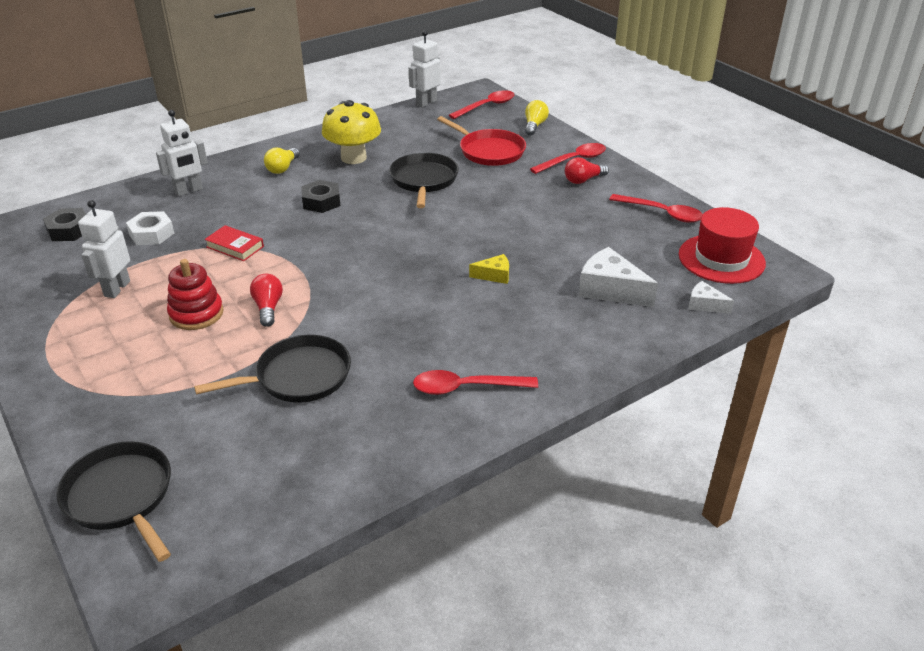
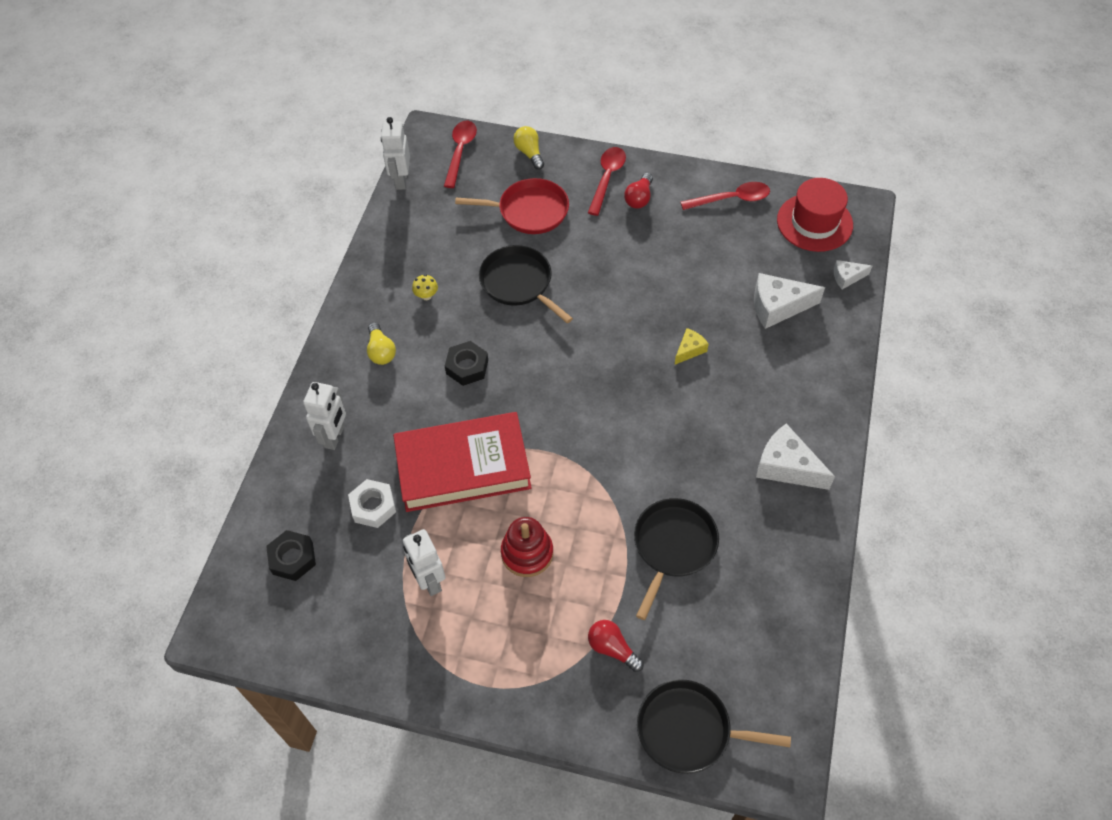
camera: 40 degrees left, 20 degrees up
red book [204,225,264,261] -> red book [393,412,532,512], size x2.43
red light bulb [250,274,283,327] -> red light bulb moved to [588,620,644,672]
yellow mushroom [322,100,381,164] -> yellow mushroom [412,274,438,300], size x0.40
red spoon [413,370,538,395] -> white cheese [756,423,835,490]

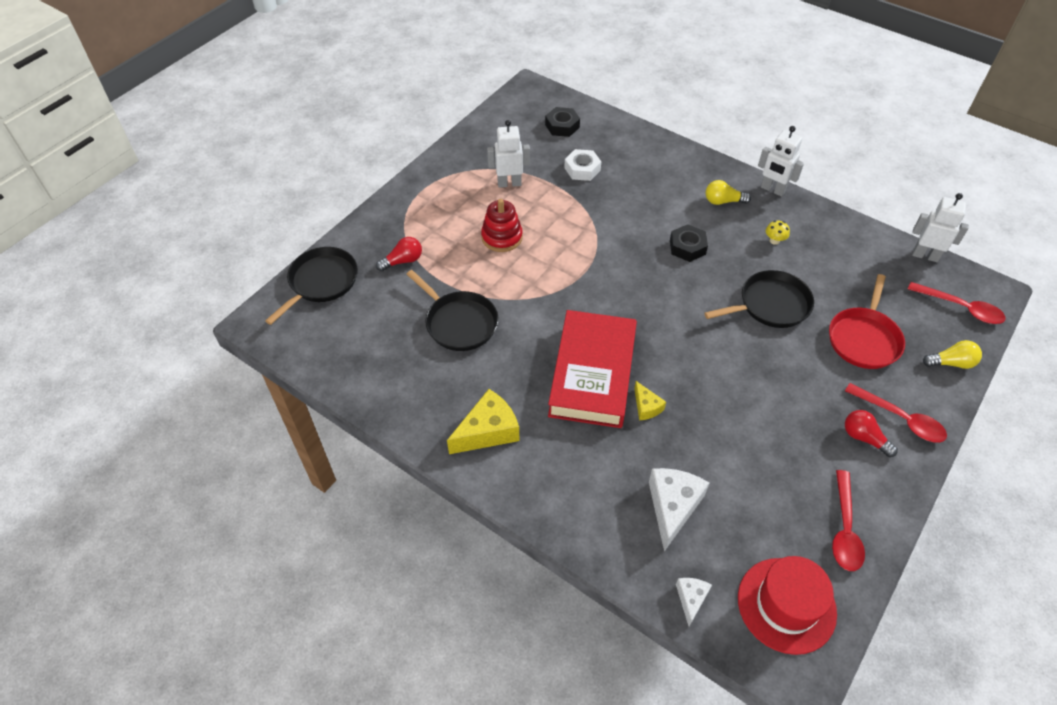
camera: 110 degrees right, 5 degrees down
white robot [303,382,346,450] -> white robot moved to [758,126,804,197]
red book [393,412,532,512] -> red book moved to [548,310,637,428]
white cheese [756,423,835,490] -> yellow cheese [447,389,519,454]

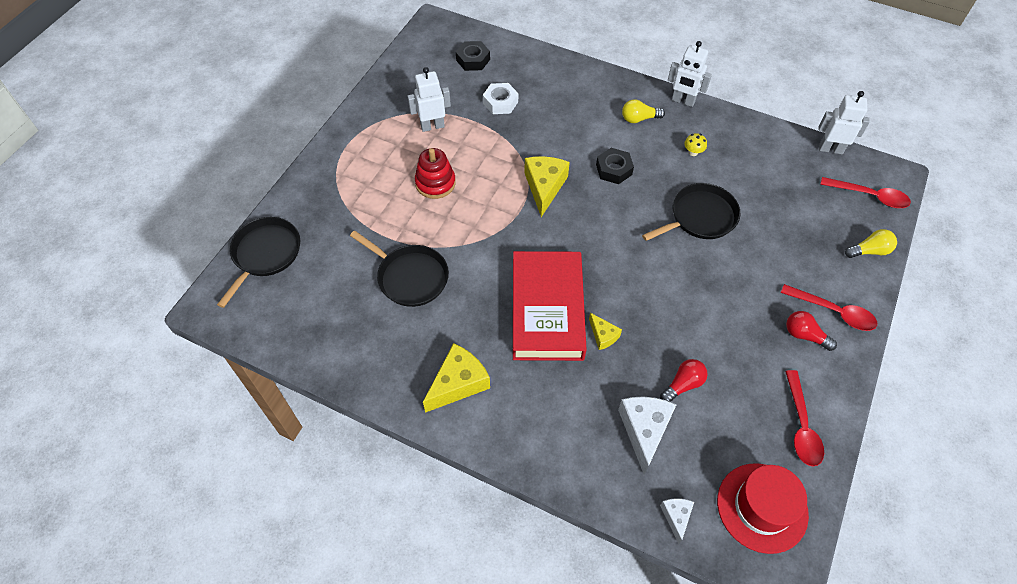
camera: 10 degrees left, 5 degrees up
red light bulb [376,237,422,271] -> red light bulb moved to [660,359,708,402]
red pan [829,274,905,369] -> none
none -> yellow cheese [524,156,570,217]

